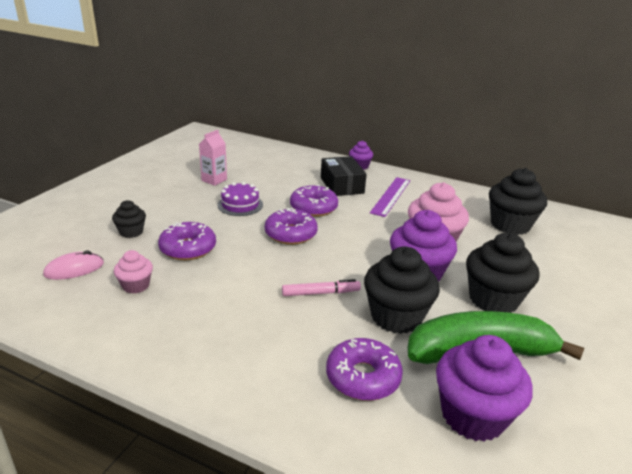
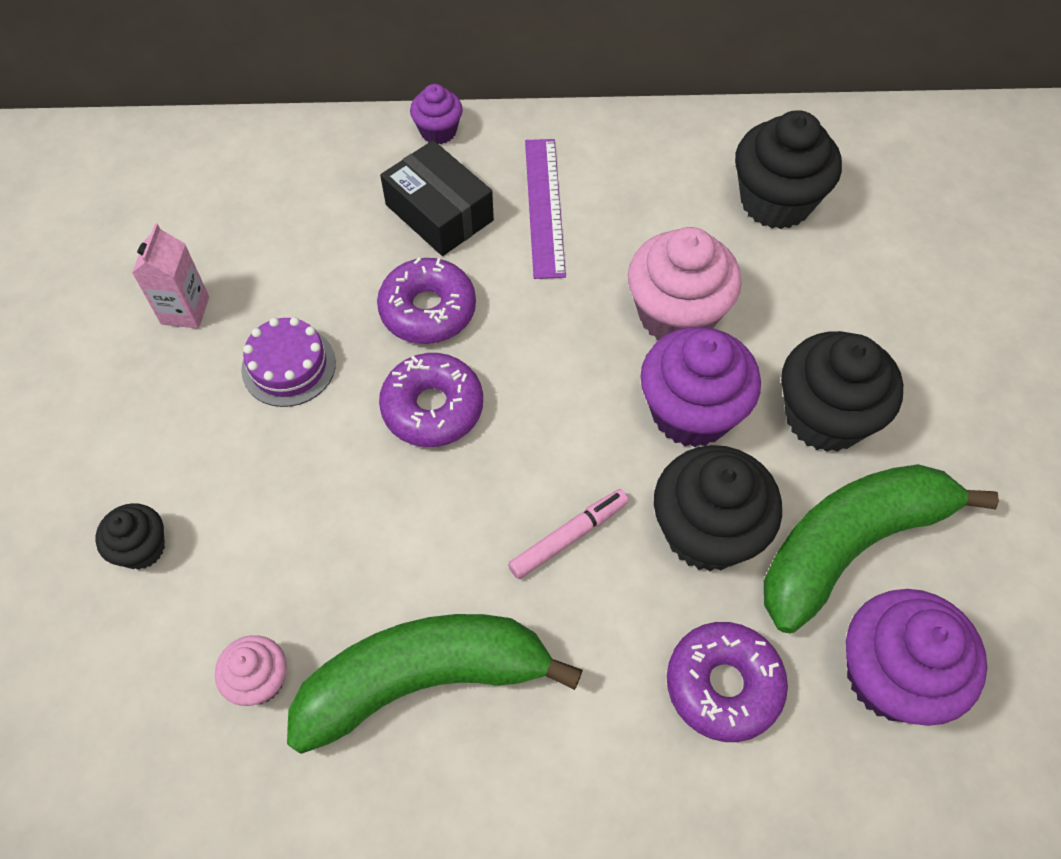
camera: 25 degrees left, 30 degrees up
pink mouse [43,251,104,280] -> none
purple donut [158,222,216,260] -> none
none -> green banana [287,614,583,754]

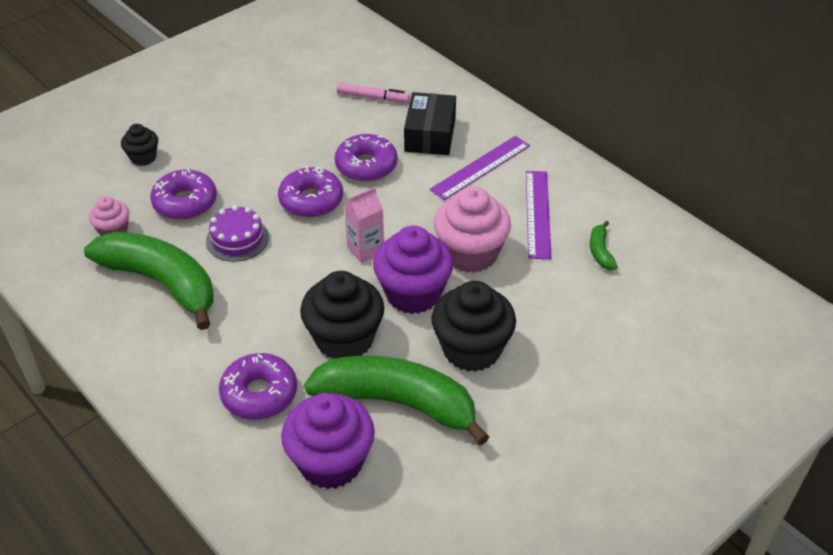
camera: 50 degrees right, 15 degrees down
pink carton [132,223,209,328] -> pink carton moved to [344,187,384,263]
purple cake [241,317,336,407] -> purple cake moved to [206,205,269,262]
purple cupcake [410,84,463,144] -> none
pink marker [508,489,629,579] -> pink marker moved to [337,83,410,103]
black cupcake [735,110,842,229] -> green banana [590,221,618,270]
none -> purple donut [150,169,217,220]
none -> purple ruler [526,171,552,259]

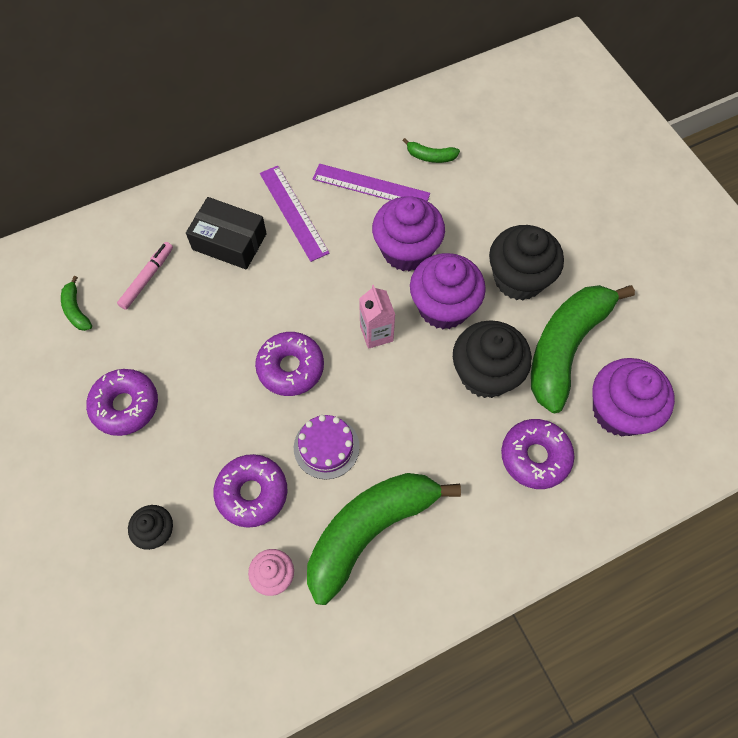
camera: 75 degrees left, 20 degrees up
purple donut [335,134,397,182] -> purple donut moved to [86,369,158,436]
pink cupcake [434,186,511,273] -> purple cupcake [372,196,445,271]
none -> green banana [61,276,92,331]

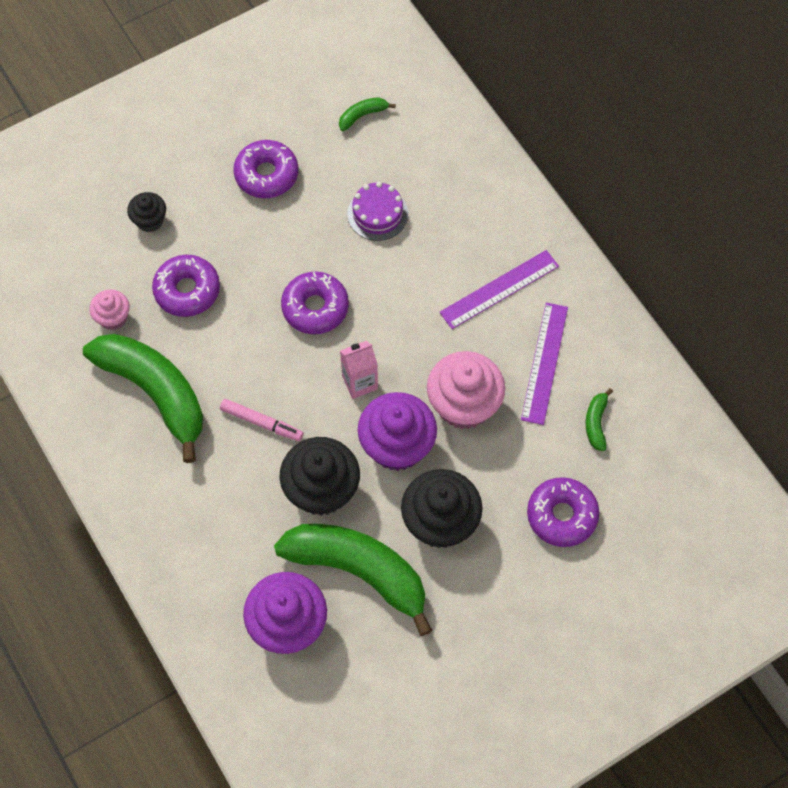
camera: 85 degrees right, 0 degrees up
pink marker [117,242,173,310] -> pink marker moved to [220,399,303,441]
black box [186,197,267,270] -> none
purple cake [294,415,360,479] -> purple cake moved to [347,182,408,241]
purple cupcake [372,196,445,271] -> pink cupcake [427,351,505,429]
purple donut [501,419,574,489] -> purple donut moved to [527,477,599,547]

